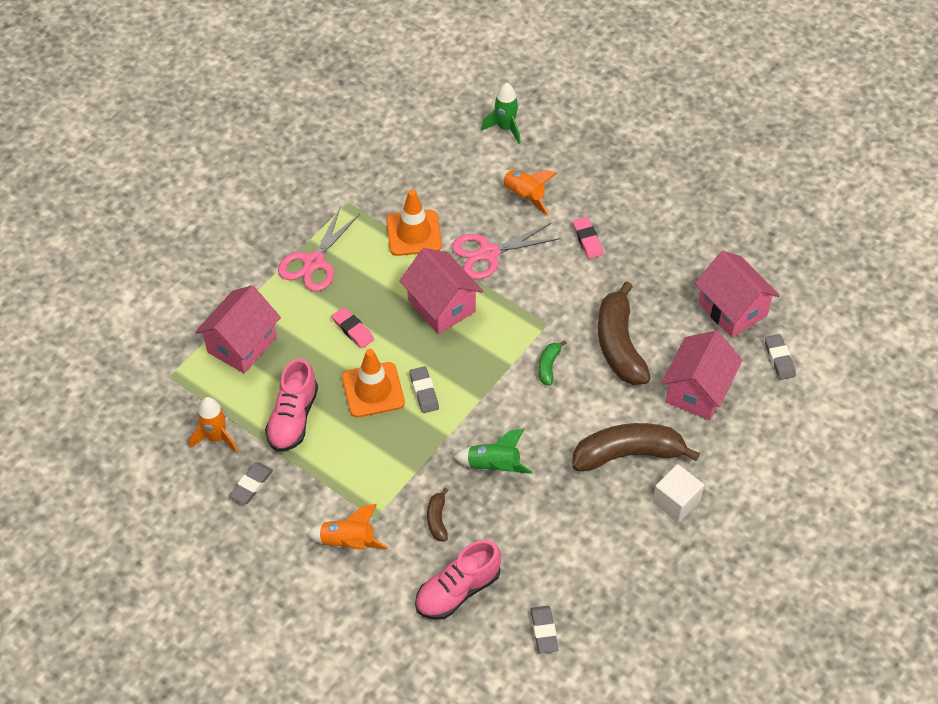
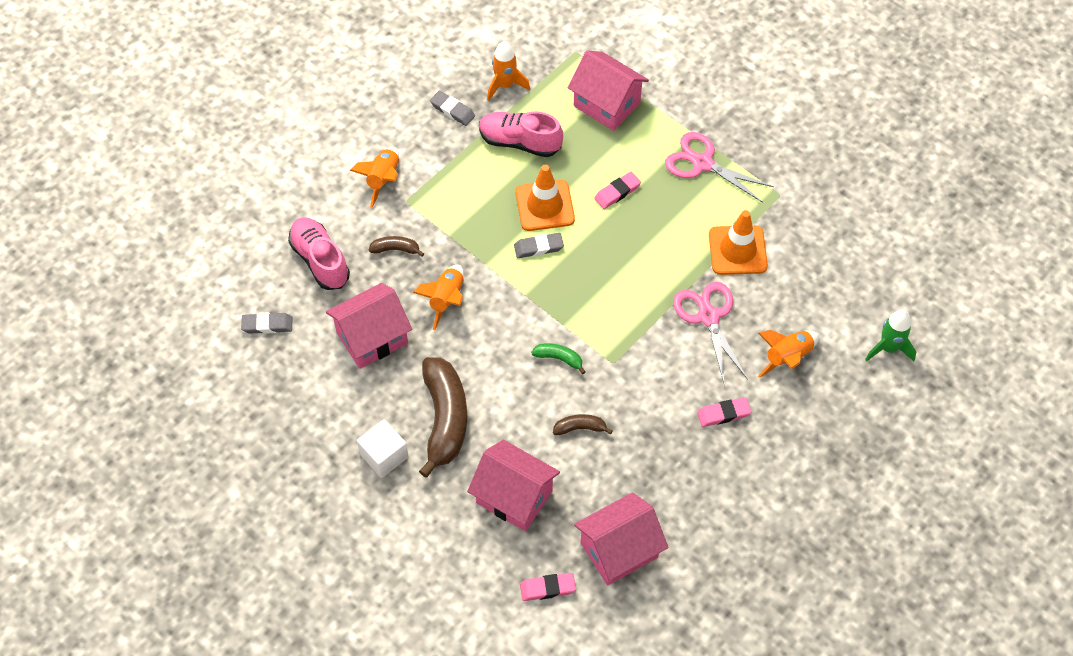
camera: 95 degrees right, 5 degrees up
pink house [400,248,483,334] -> pink house moved to [326,283,412,369]
green rocket [454,429,533,474] -> orange rocket [413,265,464,330]
brown banana [598,281,651,385] -> brown banana [553,414,612,435], size x0.45
grey eraser [765,334,796,380] -> pink eraser [520,573,576,601]

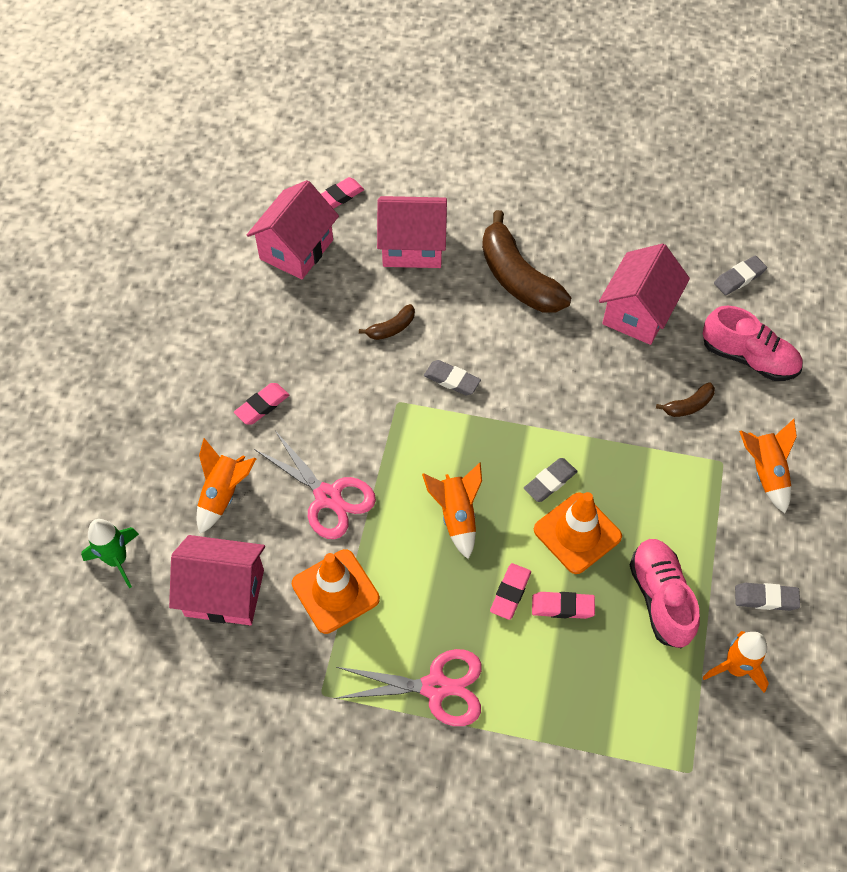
camera: 150 degrees right, 0 degrees up
white cube [357,419,409,478] -> none
orange rocket [413,265,464,330] -> orange rocket moved to [422,463,482,559]
pink shoe [479,111,563,157] -> pink shoe turned 90 degrees counterclockwise [630,539,700,648]
green banana [531,343,586,374] -> grey eraser [424,360,481,395]
pink house [568,50,649,131] -> pink house moved to [169,535,265,625]
none -> pink eraser [532,592,595,619]

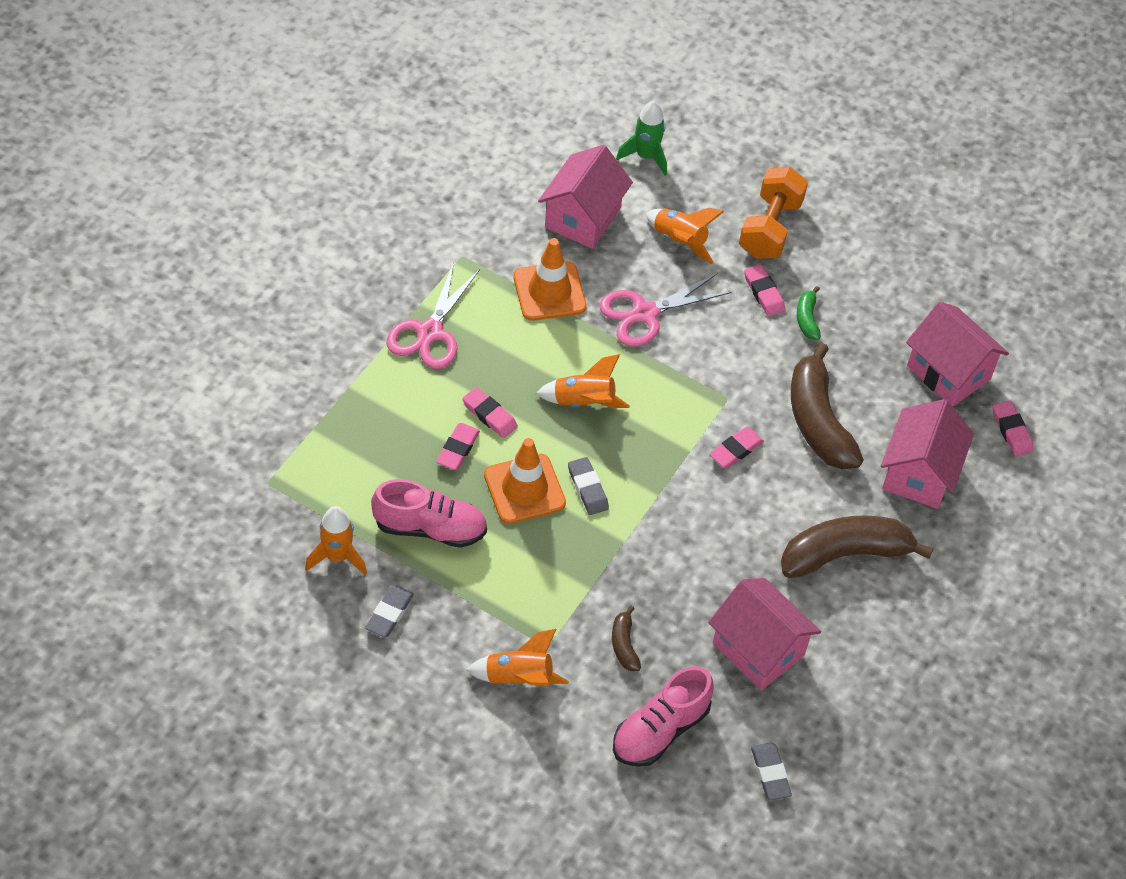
camera: 105 degrees right, 5 degrees down
brown banana [359,304,415,340] -> brown banana [791,343,864,470], size x2.20
grey eraser [424,360,481,395] -> pink eraser [709,427,764,468]
none -> orange dumbbell [739,167,808,259]
none -> green banana [797,286,821,340]

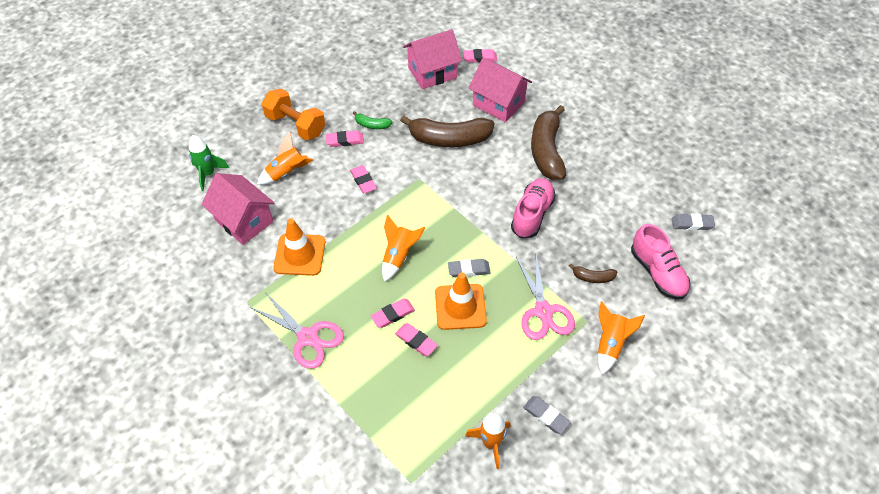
camera: 70 degrees left, 0 degrees up
pink shoe [371,479,487,548] -> pink shoe moved to [511,178,556,238]
pink scissors [599,273,731,347] -> pink scissors moved to [516,255,575,340]
pink house [708,578,821,690] -> none
pink eraser [709,427,764,468] -> pink eraser moved to [350,165,377,194]

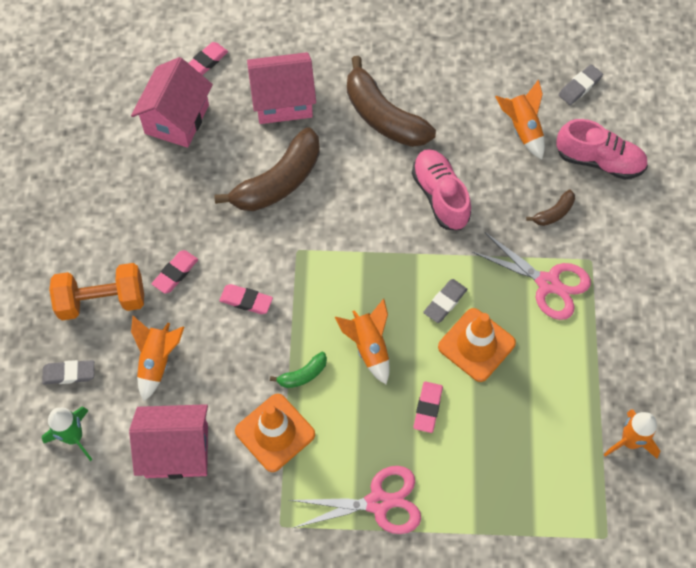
camera: 45 degrees left, 10 degrees up
green banana [353,111,393,129] -> green banana moved to [270,352,327,388]
pink eraser [395,323,438,356] -> none
grey eraser [523,396,571,434] -> grey eraser moved to [42,360,94,384]
orange rocket [598,301,645,375] -> orange rocket moved to [495,80,545,159]

